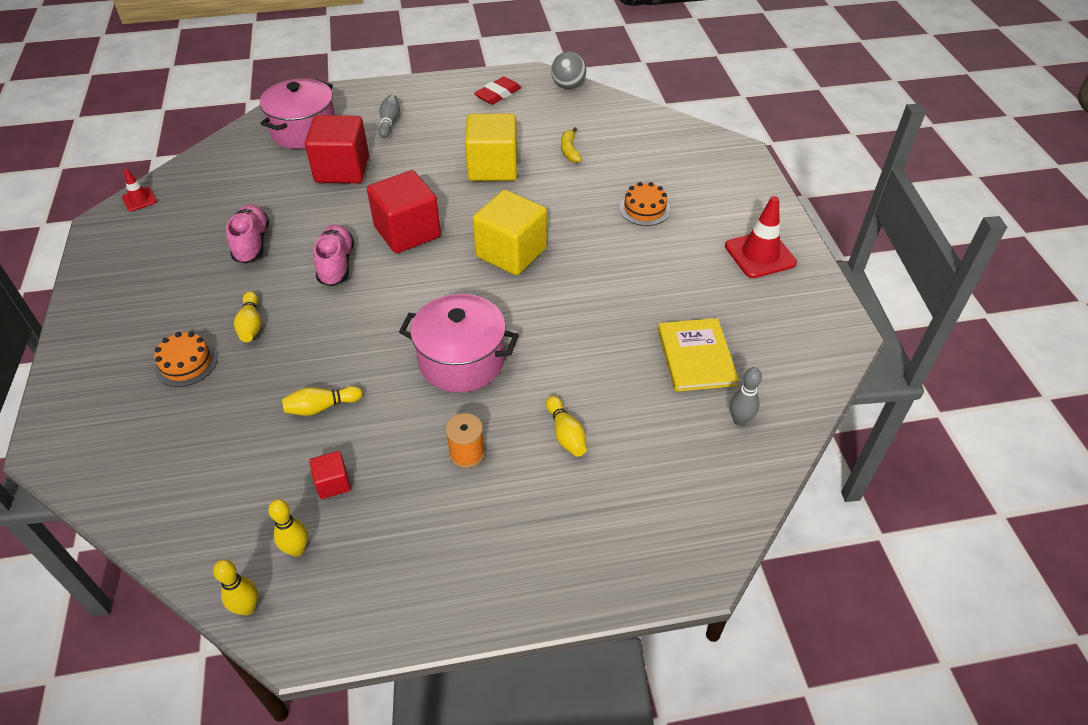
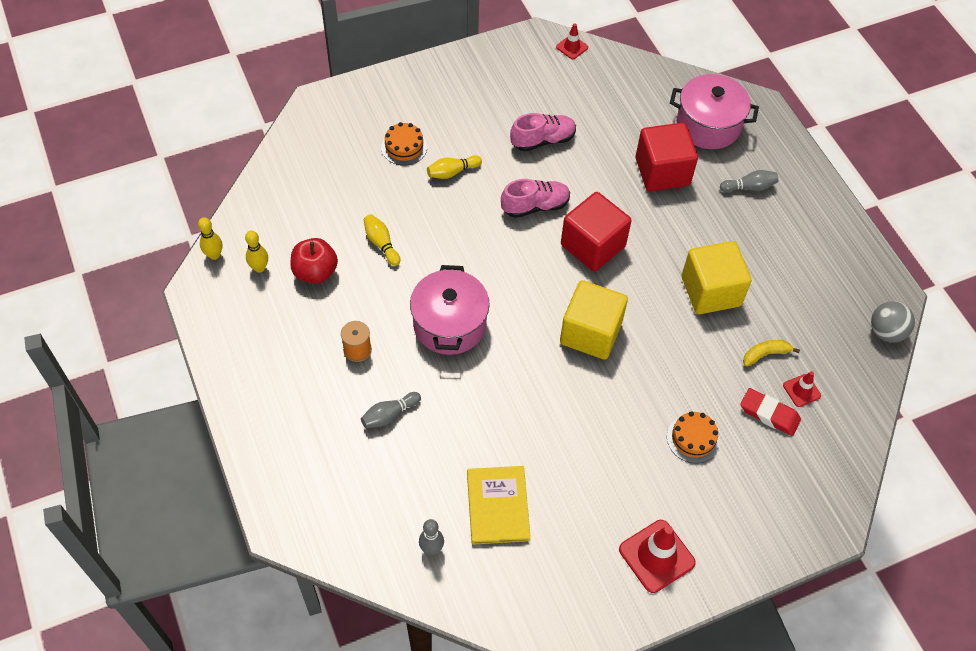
camera: 75 degrees right, 10 degrees up
red cube [309,451,351,499] -> red apple [290,238,338,284]
red eraser [474,77,521,105] -> red eraser moved to [740,388,801,436]
yellow bowling pin [546,396,587,457] -> grey bowling pin [361,392,421,428]
yellow book [658,318,739,392] -> yellow book turned 75 degrees counterclockwise [467,466,531,545]
none -> red traffic cone [783,371,821,407]

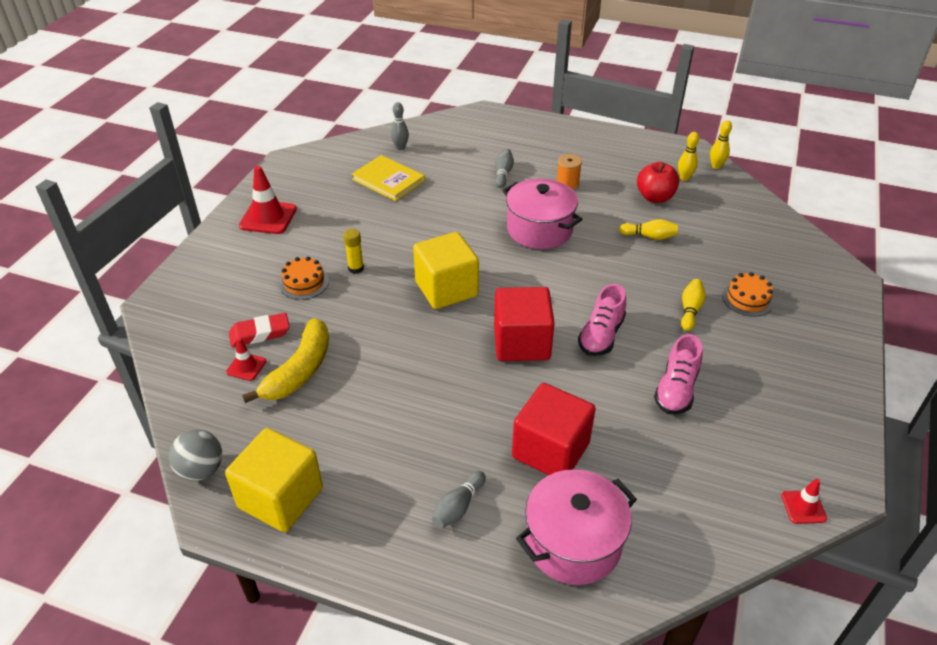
camera: 135 degrees right, 15 degrees down
yellow cube [682,241,752,314] -> yellow cube moved to [225,428,323,532]
yellow banana [743,340,800,367] -> yellow banana [242,318,329,403], size x1.90
none -> yellow glue stick [343,229,364,274]

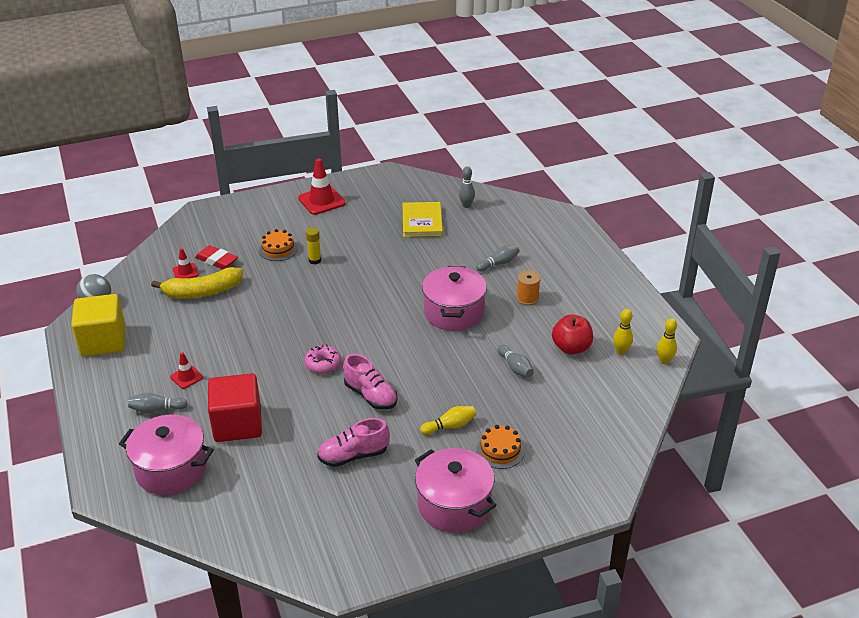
camera: 50 degrees right, 5 degrees down
yellow cube [413,232,479,309] -> none
red cube [494,287,555,361] -> pink donut [304,344,341,374]
pink shoe [578,284,626,356] -> pink shoe turned 120 degrees counterclockwise [343,354,398,410]
yellow bowling pin [619,219,678,240] -> grey bowling pin [498,345,534,378]
red traffic cone [781,479,827,524] -> red traffic cone moved to [170,352,203,389]
none -> pink pot [415,448,496,533]

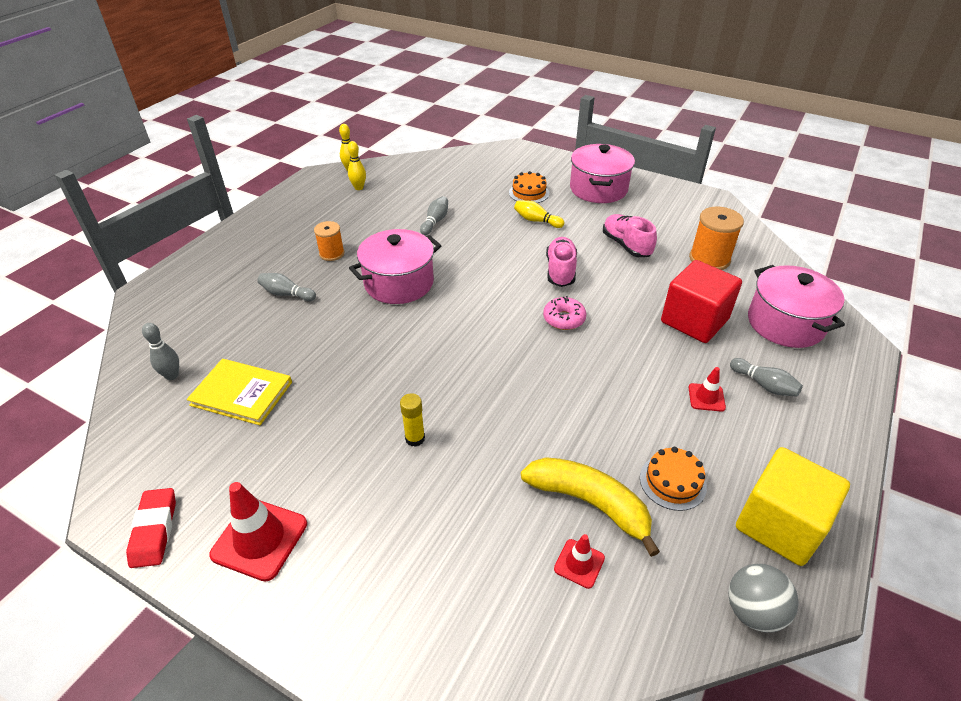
camera: 130 degrees left, 5 degrees up
red eraser [195,245,238,269] -> red eraser moved to [126,488,176,568]
orange cake [259,229,298,261] -> orange cake moved to [640,447,707,511]
pink shoe [317,418,390,467] -> pink shoe turned 150 degrees counterclockwise [603,214,657,257]
yellow book [402,202,443,237] -> yellow book turned 60 degrees clockwise [187,359,292,425]
red apple [552,315,593,355] -> none
none -> orange spool [689,207,744,270]

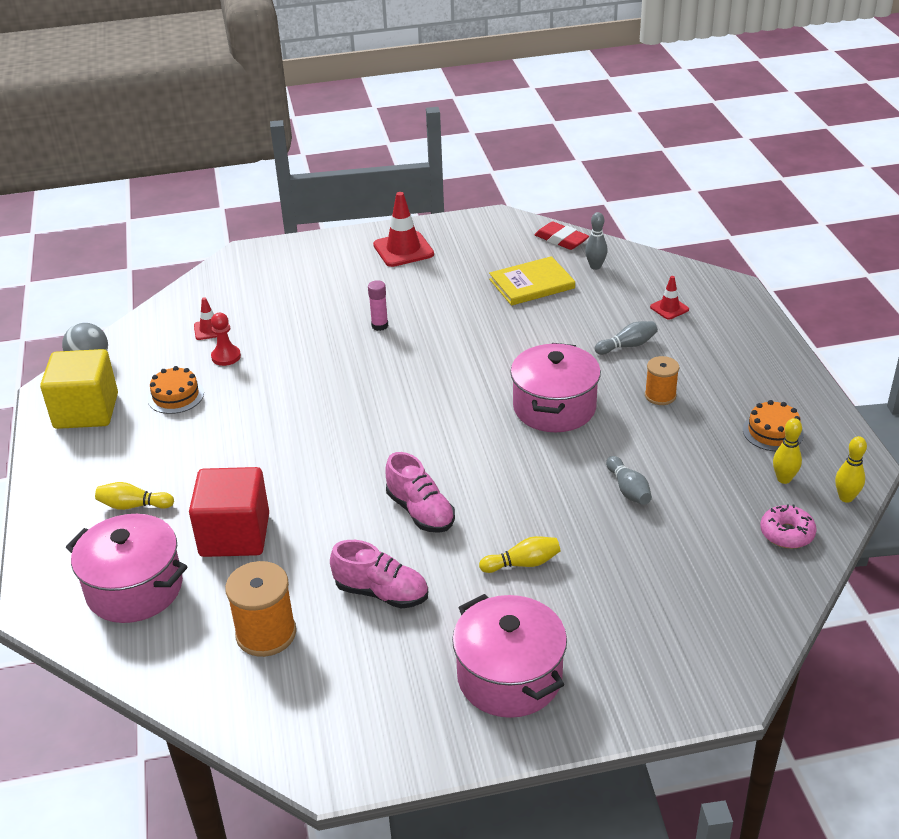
camera: 140 degrees right, 5 degrees down
red eraser [126,488,176,568] -> red eraser moved to [534,221,589,250]
yellow glue stick [400,393,425,447] -> pink glue stick [368,280,388,331]
orange cake [509,171,549,203] -> orange cake moved to [743,400,804,451]
yellow banana [521,457,660,557] -> red pawn [211,313,241,366]
pink donut [543,296,586,330] -> pink donut moved to [760,504,817,548]
red traffic cone [688,367,726,412] -> red traffic cone moved to [650,276,689,320]
grey bowling pin [730,358,803,397] -> yellow bowling pin [95,482,174,510]

